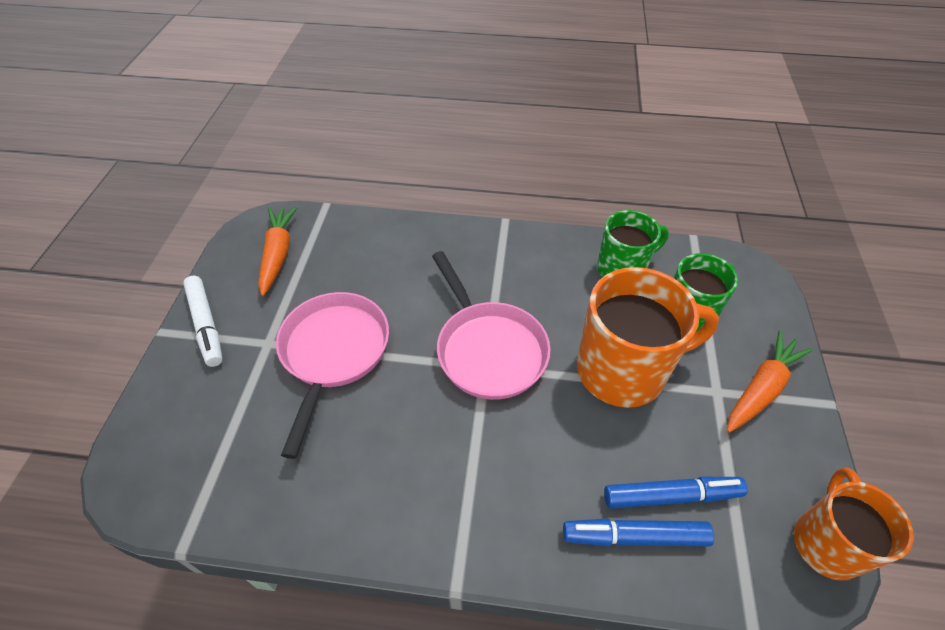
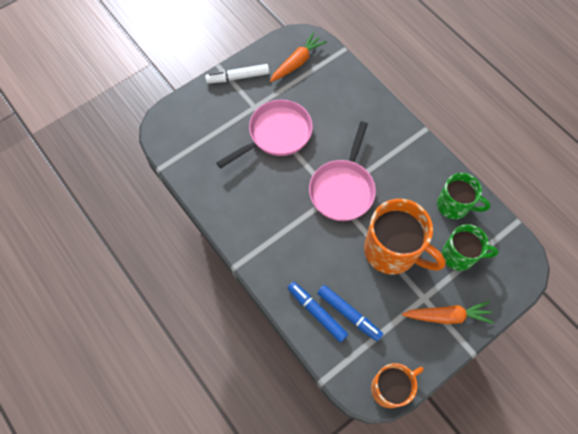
camera: 45 degrees right, 15 degrees up
white marker [183,276,223,367] -> white marker turned 60 degrees clockwise [205,64,269,84]

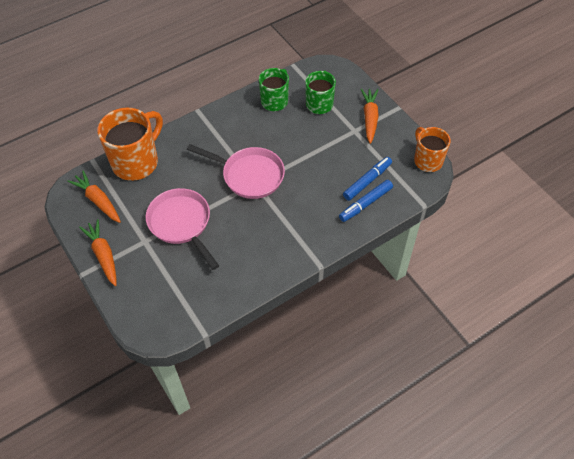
camera: 85 degrees left, 10 degrees down
white marker [205,64,269,84] -> orange carrot [79,219,117,286]
orange mug [364,199,446,275] -> orange mug moved to [97,108,163,181]

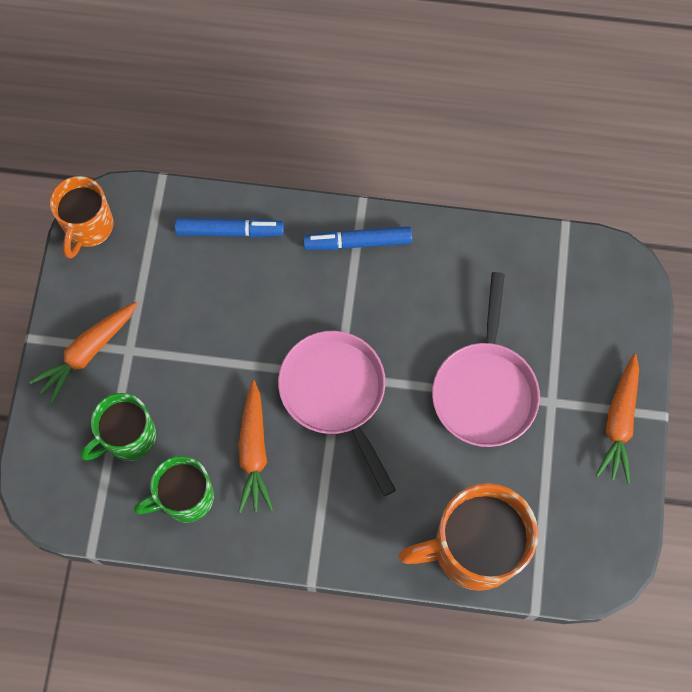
camera: 140 degrees left, 15 degrees up
orange carrot [67,171,121,223] -> orange carrot moved to [238,380,273,513]
blue marker [343,157,392,201] -> blue marker moved to [303,226,412,250]

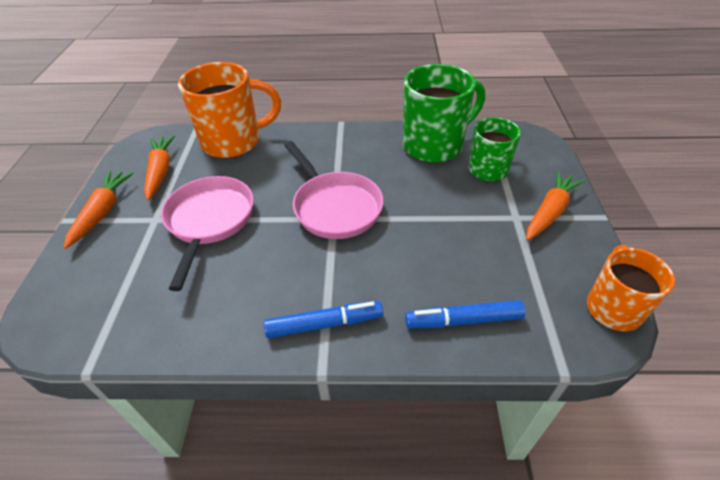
camera: 175 degrees right, 25 degrees down
green mug [134,456,214,523] -> green mug [403,64,485,163], size x1.60
orange carrot [238,380,273,513] -> orange carrot moved to [144,135,175,200]

